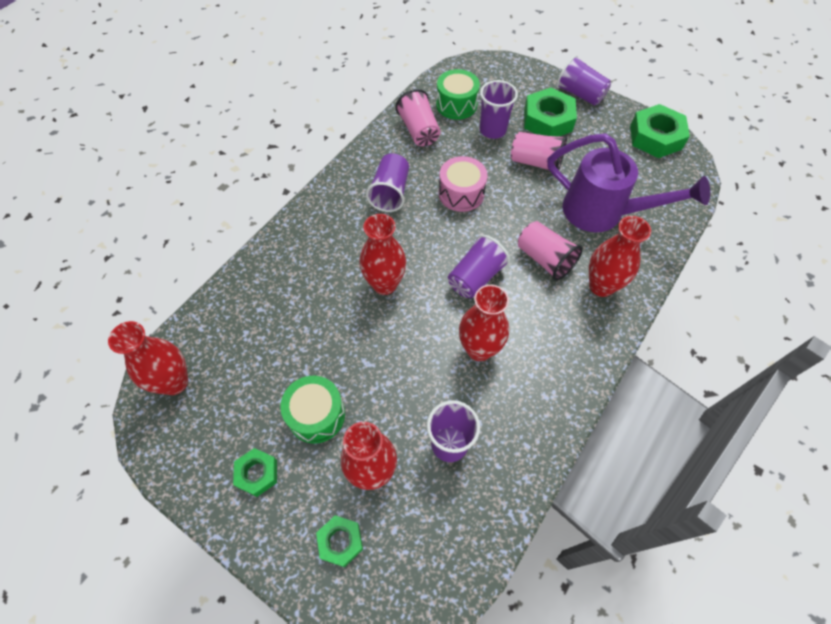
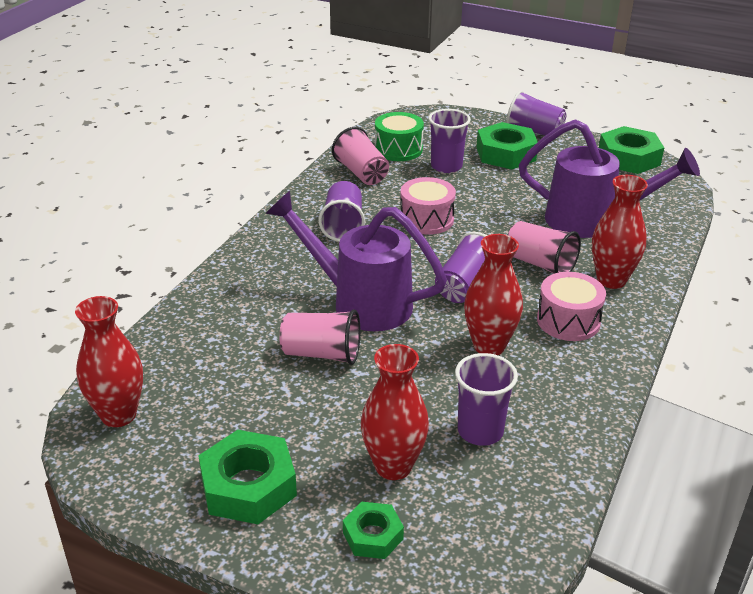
camera: 10 degrees left, 25 degrees down
green nut [233,448,277,497] -> green nut [198,430,297,524], size x1.74
green drum [280,376,345,444] -> none
red vase [359,214,406,295] -> purple watering can [265,191,447,331]
pink cup [511,132,567,171] -> pink cup moved to [279,310,360,365]
none -> pink drum [537,272,606,341]

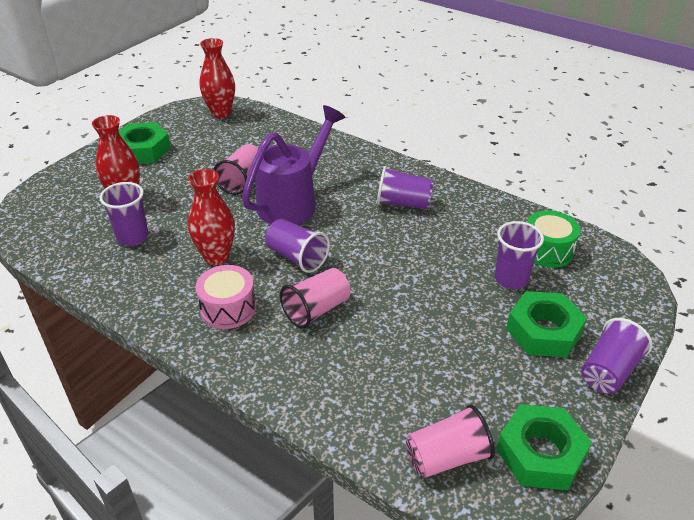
camera: 100 degrees right, 5 degrees up
pink cup [332,127,389,185] -> pink cup moved to [406,404,495,478]
green nut [343,502,404,559] -> none
pink drum [400,177,456,235] -> none
purple watering can [519,119,700,238] -> none
red vase [592,175,648,289] -> none

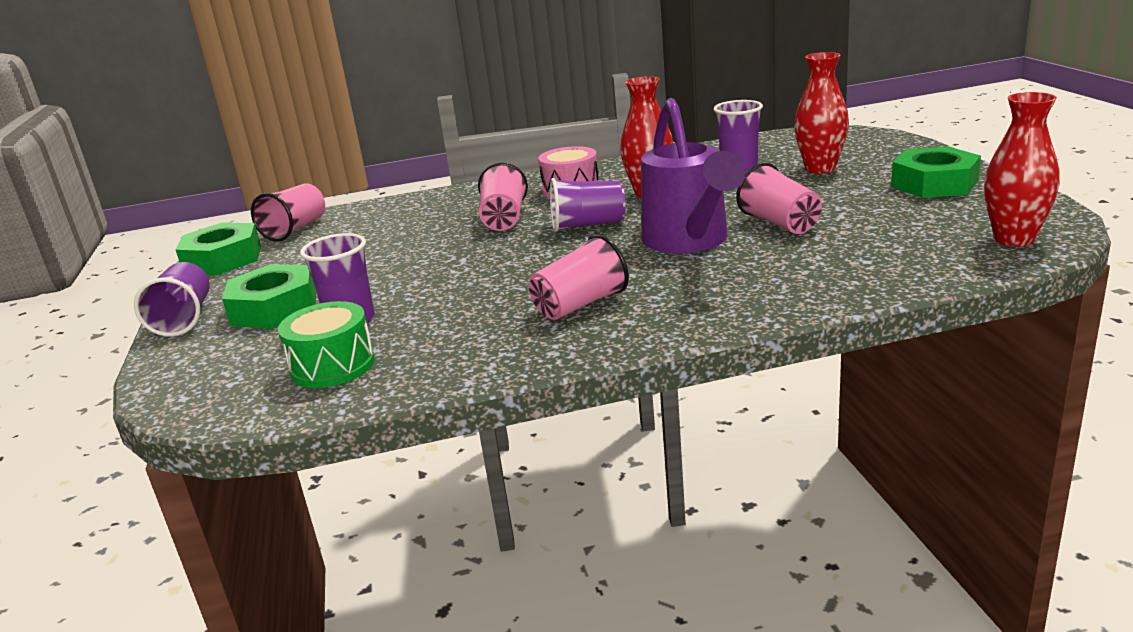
camera: 135 degrees right, 15 degrees down
purple cup [377,166,434,209] -> pink cup [529,234,629,320]

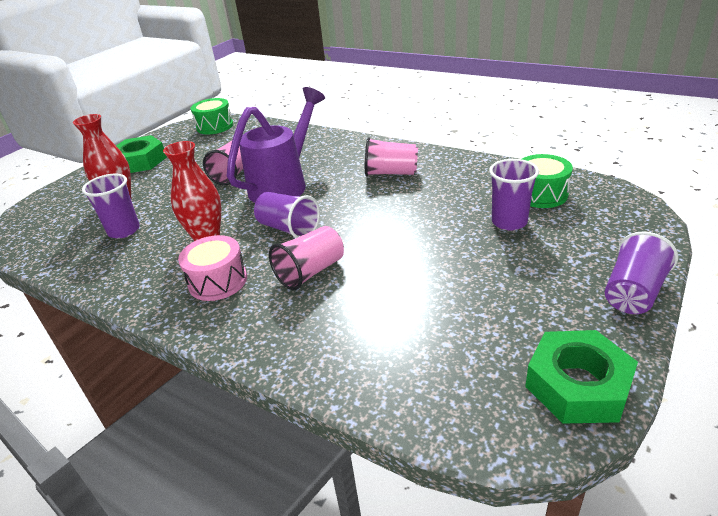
camera: 135 degrees left, 10 degrees up
green nut [222,264,316,328] -> none
pink cup [251,183,325,242] -> none
red vase [984,92,1060,246] -> green drum [190,98,233,134]

